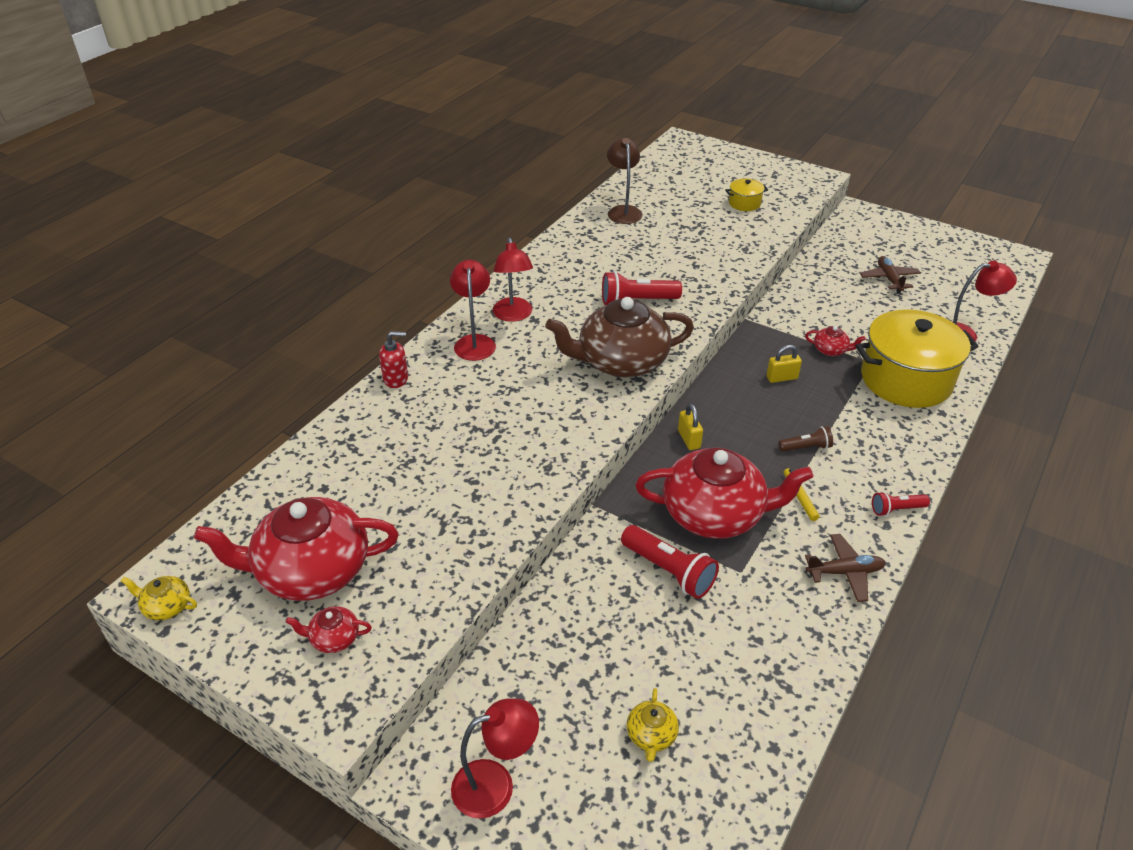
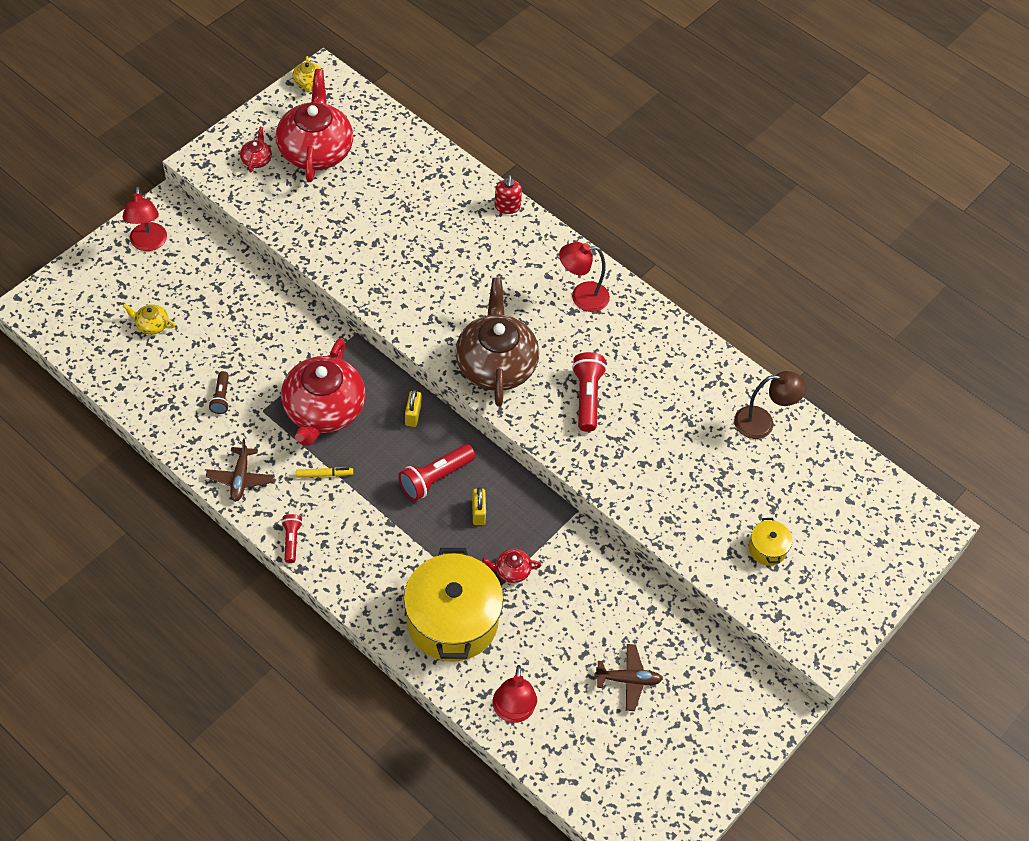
camera: 95 degrees right, 15 degrees up
yellow teapot [121,576,197,621] -> yellow teapot turned 150 degrees clockwise [292,56,321,93]
red lamp [450,260,496,361] -> none
red flashlight [621,525,719,599] -> red flashlight moved to [398,444,475,501]
yellow padlock [678,403,703,450] -> yellow padlock turned 75 degrees counterclockwise [405,389,421,427]
brown flashlight [779,426,833,452] -> brown flashlight moved to [209,371,229,414]
red teapot [805,326,866,356] -> red teapot turned 60 degrees clockwise [482,549,541,583]

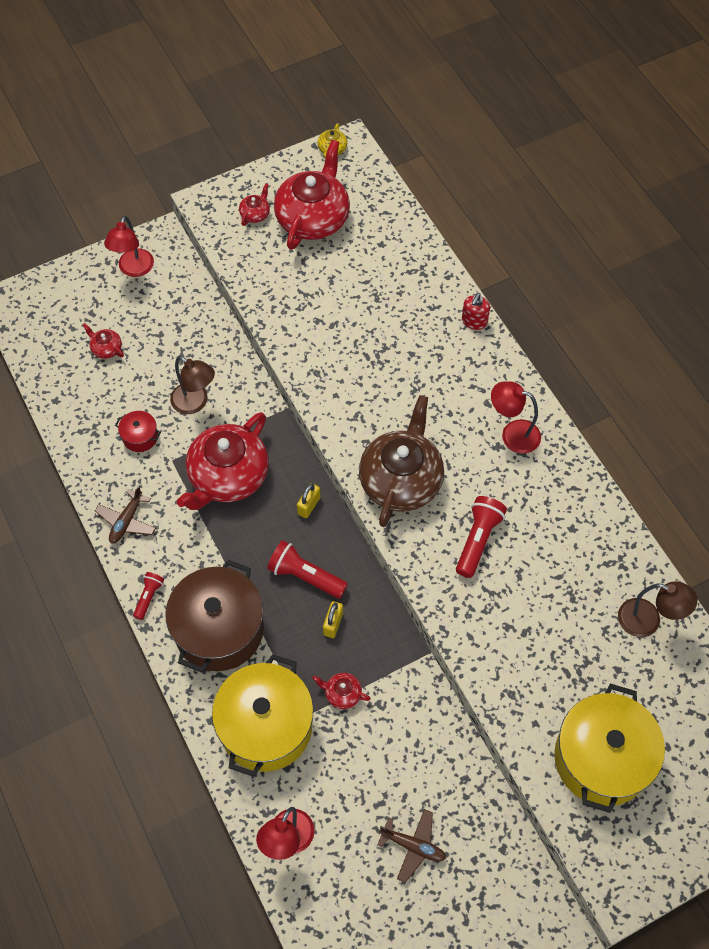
camera: 25 degrees right, 5 degrees up
yellow teapot [123,304,175,335] -> red teapot [83,323,124,359]
brown flashlight [209,371,229,414] -> red pot [115,411,161,452]
yellow marker [296,467,353,478] -> none
red flashlight [398,444,475,501] -> red flashlight turned 45 degrees clockwise [267,540,348,599]
yellow pot [748,518,792,566] -> yellow pot [554,684,665,813], size x2.32
none -> brown pot [165,560,264,672]
none -> brown lamp [170,356,215,414]

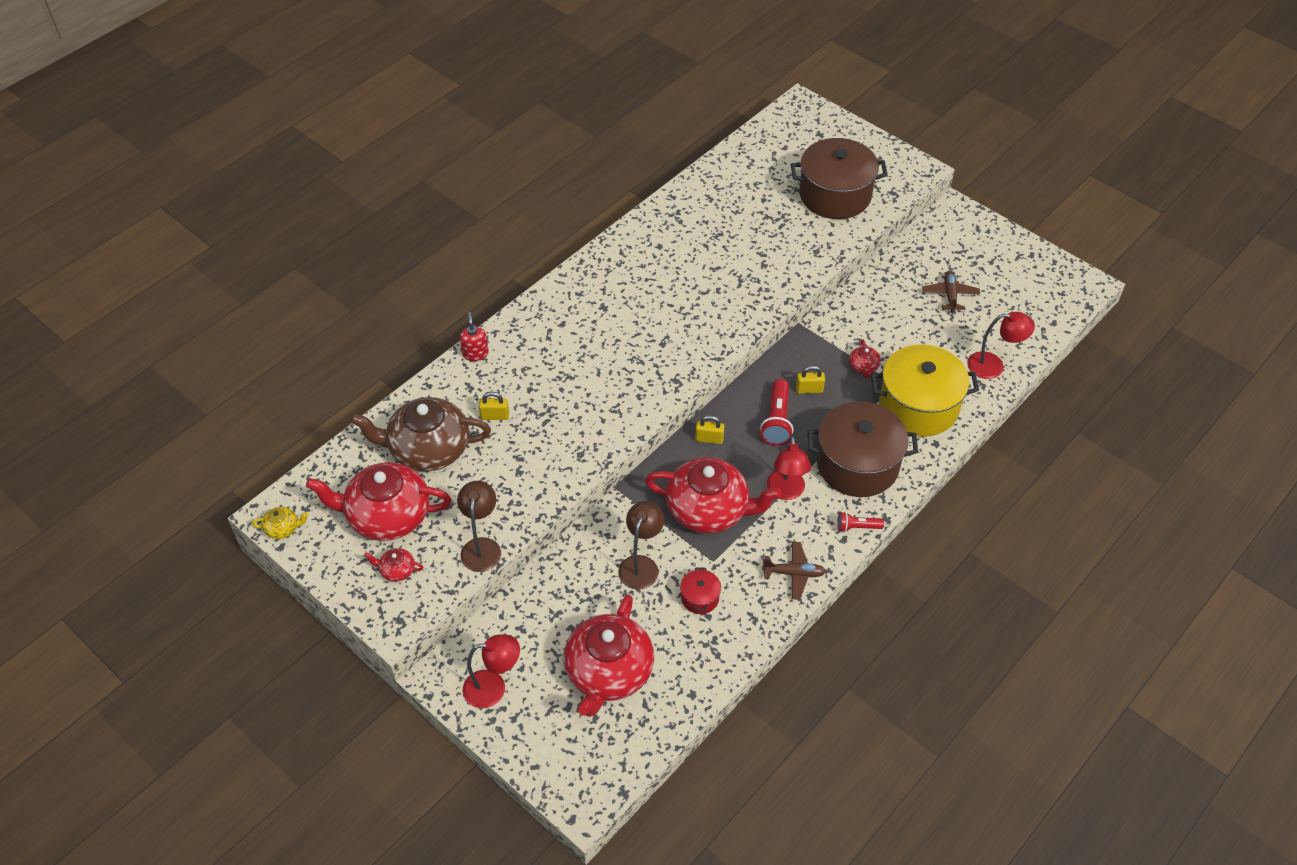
camera: 110 degrees left, 10 degrees down
red teapot [83,323,124,359] -> red teapot [564,594,654,717], size x2.43
brown teapot [359,395,444,527] -> brown teapot moved to [350,397,491,471]
red flashlight [456,496,507,578] -> none
red soap dispenser [462,293,490,330] -> red soap dispenser turned 105 degrees counterclockwise [460,312,489,361]
red lamp [491,381,541,454] -> red lamp moved to [767,436,811,500]
yellow pot [554,684,665,813] -> brown pot [791,138,888,219]
brown lamp [618,581,698,637] -> brown lamp moved to [457,481,501,572]
none -> yellow padlock [479,392,509,420]

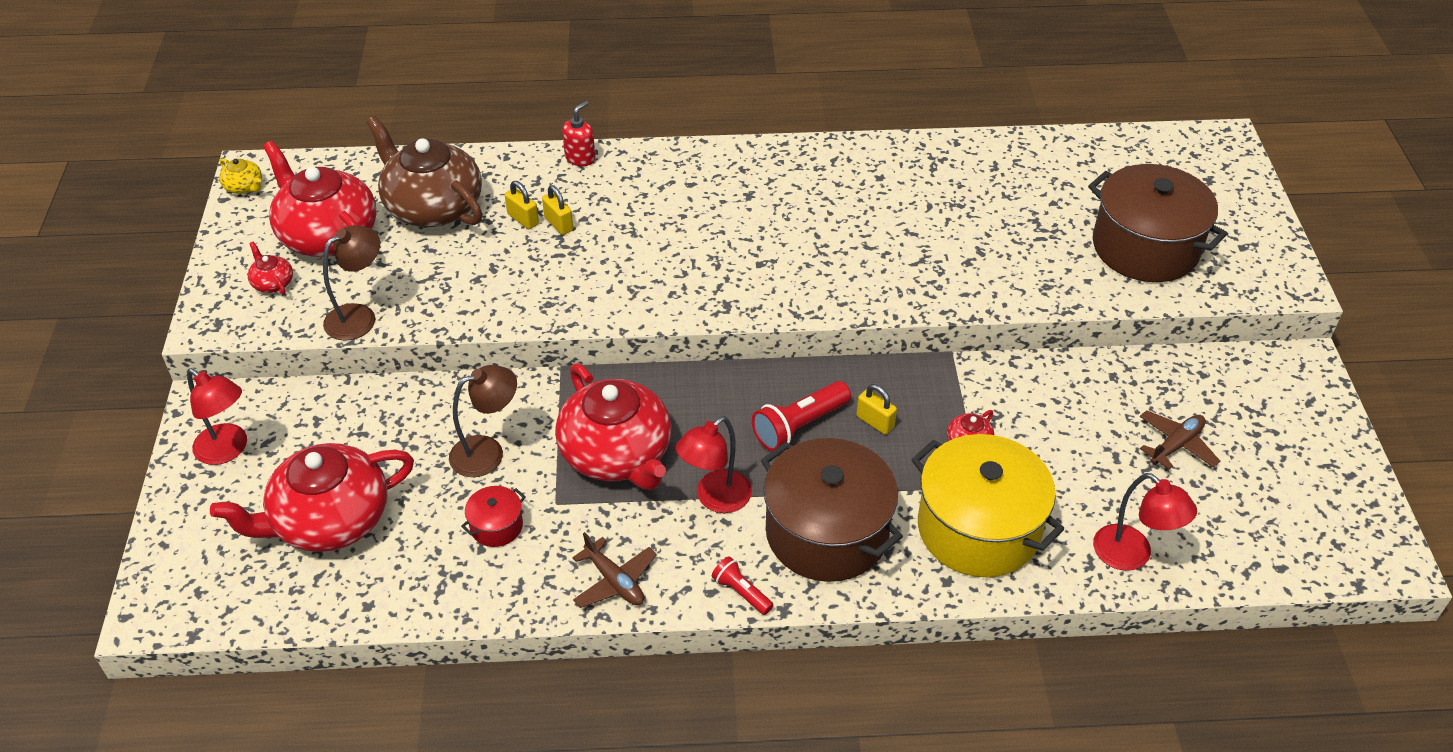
camera: 45 degrees right, 5 degrees down
yellow padlock [695,415,724,444] -> yellow padlock moved to [542,185,573,235]

